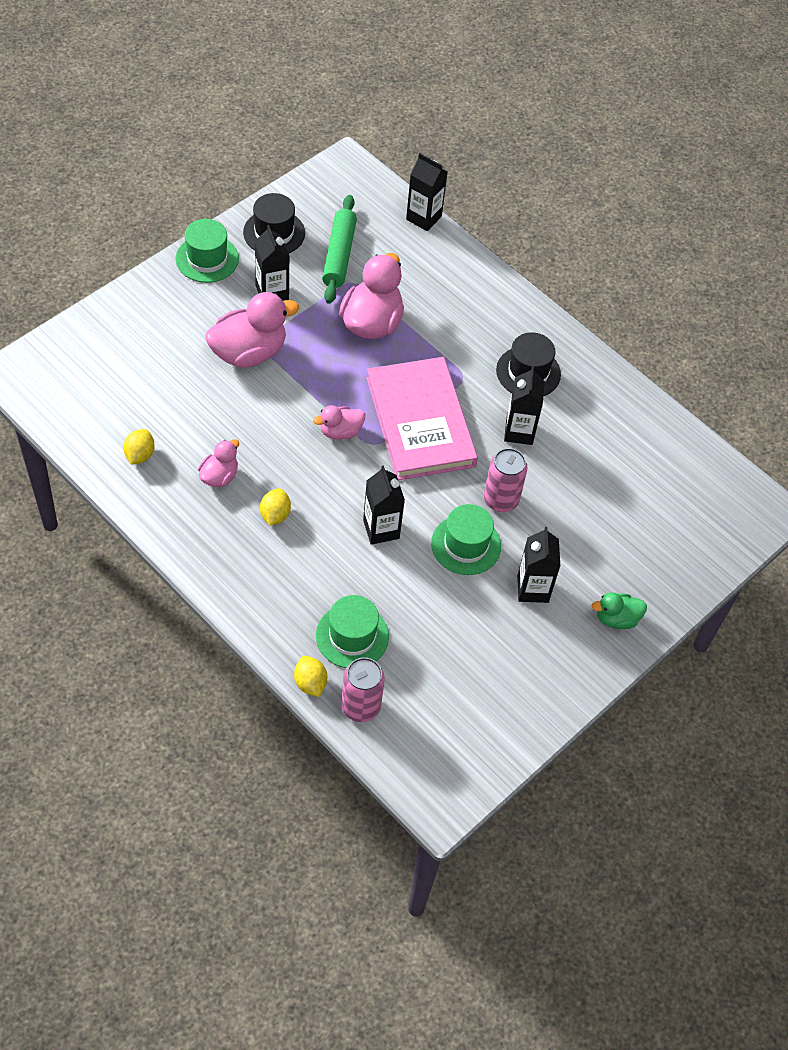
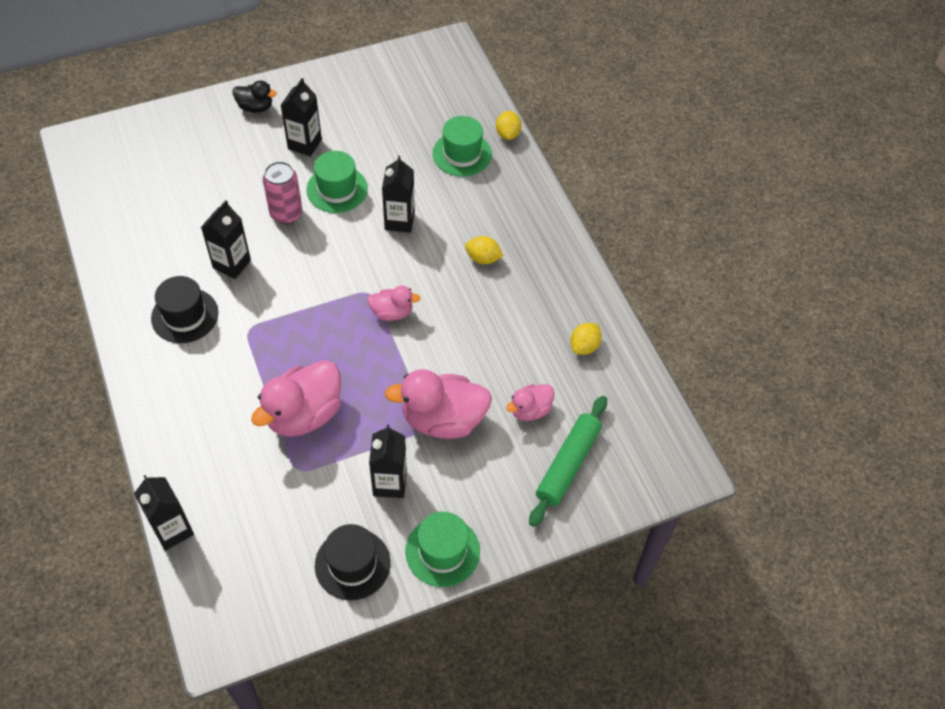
camera: 155 degrees left, 0 degrees up
pink duck [198,439,239,487] -> pink duck moved to [506,384,554,421]
yellow lemon [260,489,291,526] -> yellow lemon turned 75 degrees clockwise [465,236,504,264]
green rolling pin [322,195,357,304] -> green rolling pin moved to [529,396,607,527]
pink can [341,657,385,722] -> none
pink book [366,357,478,480] -> none
green duck [591,592,647,629] -> black duck [233,80,277,113]

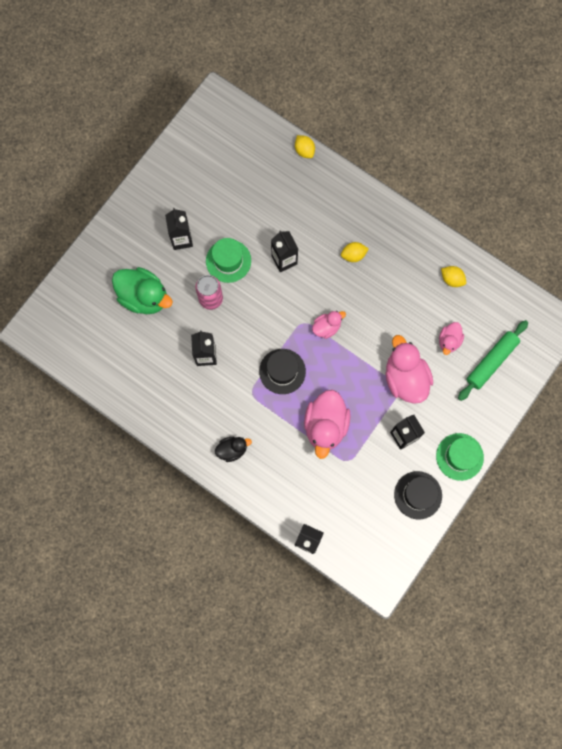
camera: 30 degrees left, 20 degrees up
black hat [151,276,218,343] -> black hat moved to [259,349,306,394]
black duck [233,80,277,113] -> black duck moved to [215,437,252,462]
pink duck [385,369,492,439] -> pink duck turned 105 degrees clockwise [385,335,433,404]
green hat [432,116,492,177] -> none
green rolling pin [529,396,607,527] -> green rolling pin turned 45 degrees clockwise [458,320,528,401]
yellow lemon [570,323,602,355] -> yellow lemon turned 60 degrees counterclockwise [441,266,466,287]
none -> green duck [112,267,173,314]

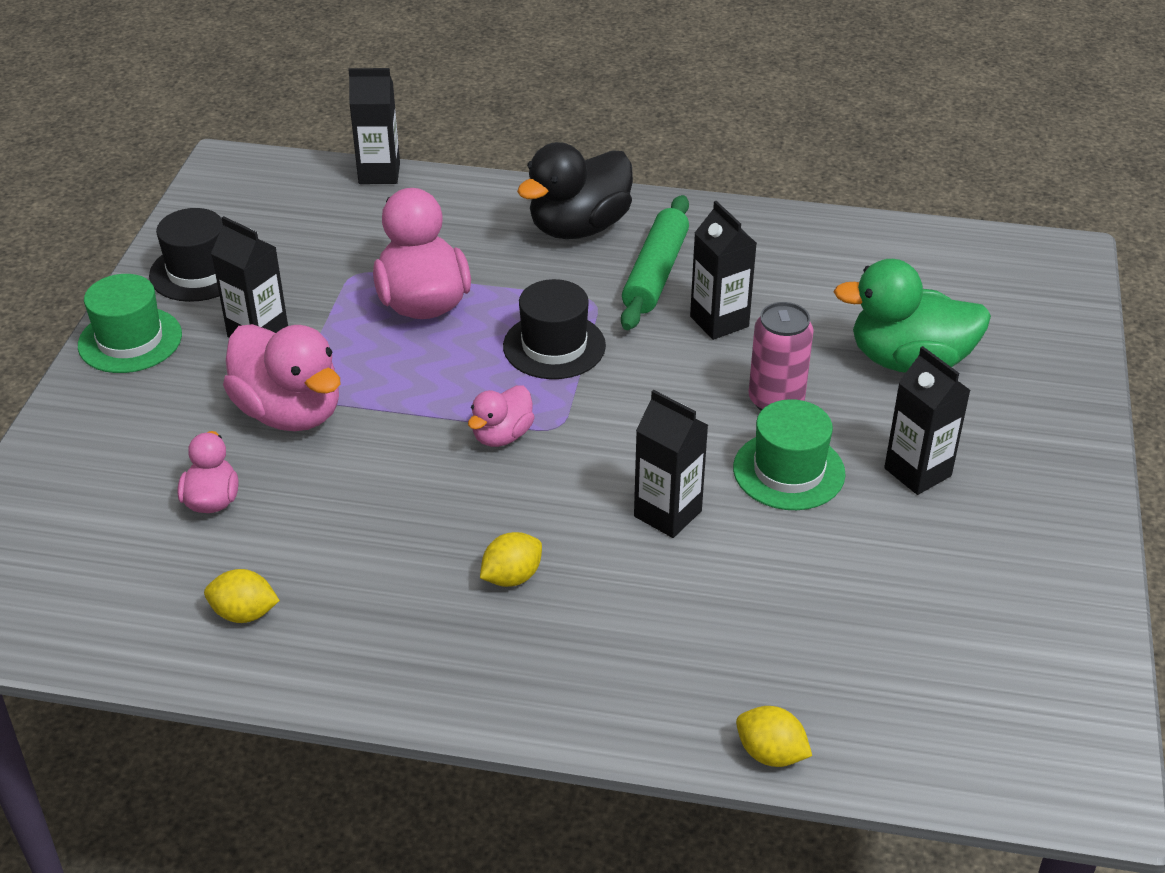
camera: 155 degrees right, 35 degrees down
black duck [215,437,252,462] -> black duck [517,142,633,239], size x1.85
green rolling pin [458,320,528,401] -> green rolling pin moved to [621,195,689,330]

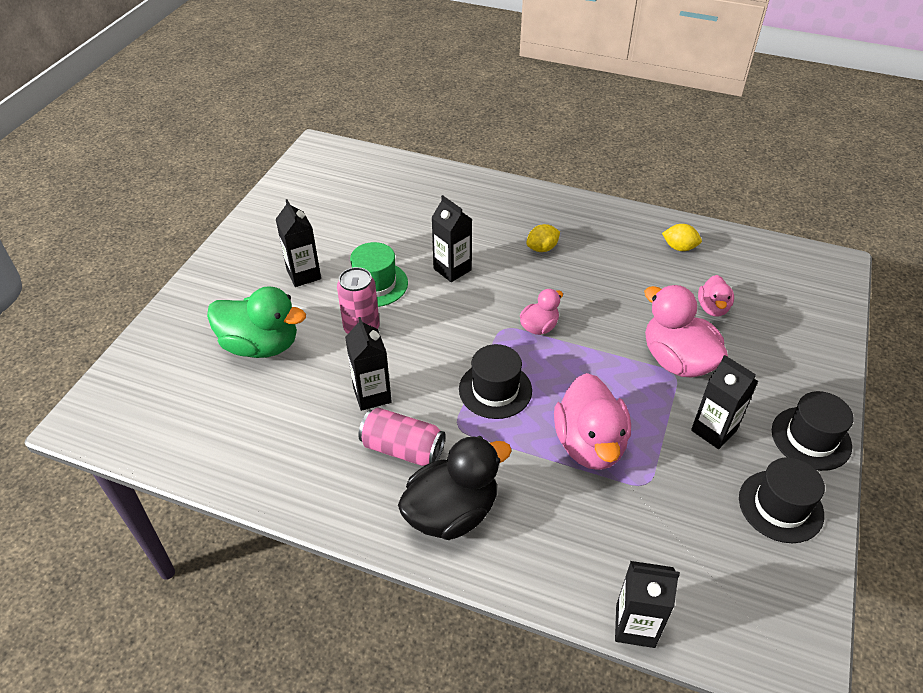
camera: 170 degrees left, 5 degrees up
green hat [78,274,182,373] -> black hat [772,391,854,471]
green rolling pin [621,195,689,330] -> pink can [358,407,445,466]
yellow lemon [736,706,812,767] -> none

